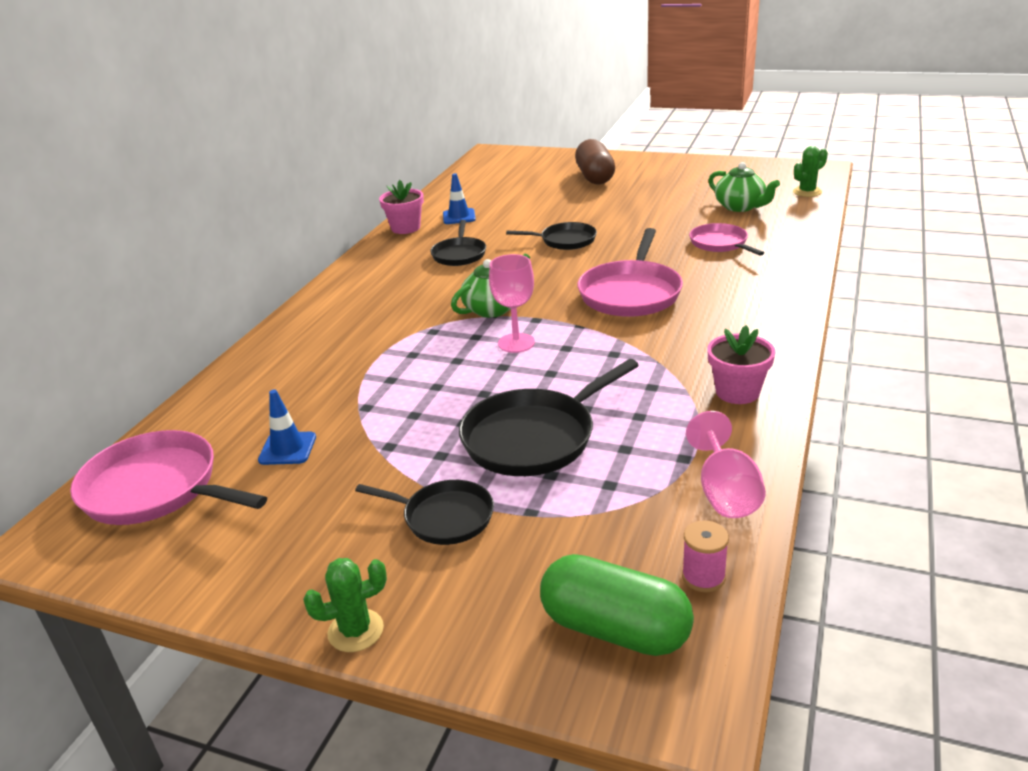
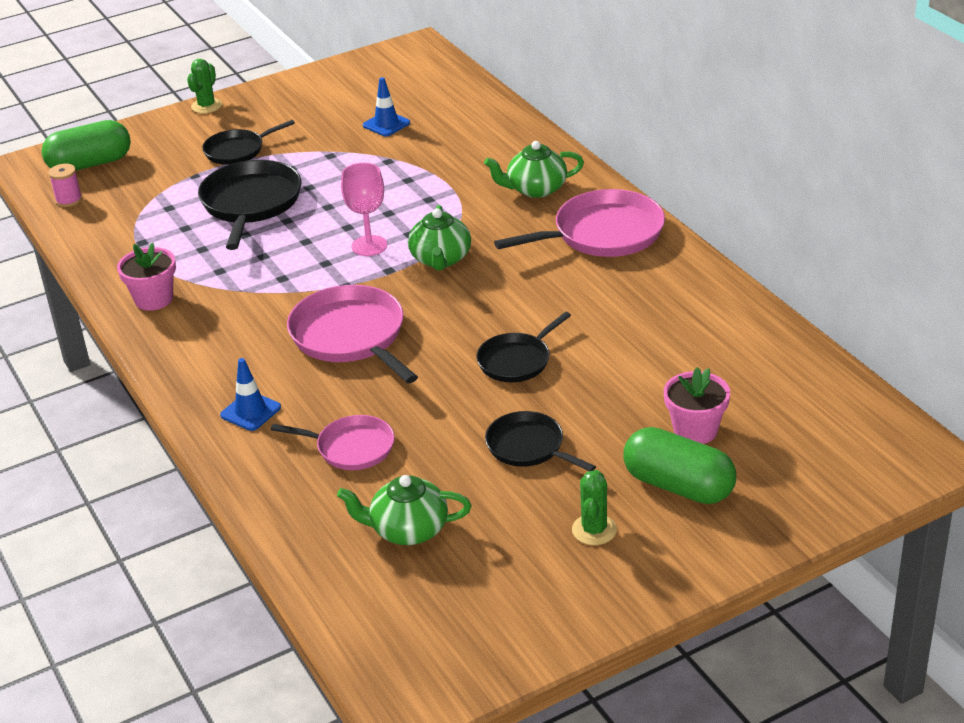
camera: 130 degrees right, 5 degrees up
pink pan [70,430,267,525] -> pink pan moved to [494,189,665,257]
pink flower pot [379,180,424,234] -> pink flower pot moved to [664,367,730,444]
black pan [430,220,486,266] -> black pan moved to [485,411,596,471]
blue traffic cone [443,173,476,224] -> blue traffic cone moved to [220,358,281,431]
brown capsule [575,139,615,185] -> green capsule [623,427,736,504]
pink goblet [686,411,766,518] -> none
green cactus [793,146,828,197] -> green cactus moved to [572,470,617,545]
none -> green teapot [484,141,584,198]

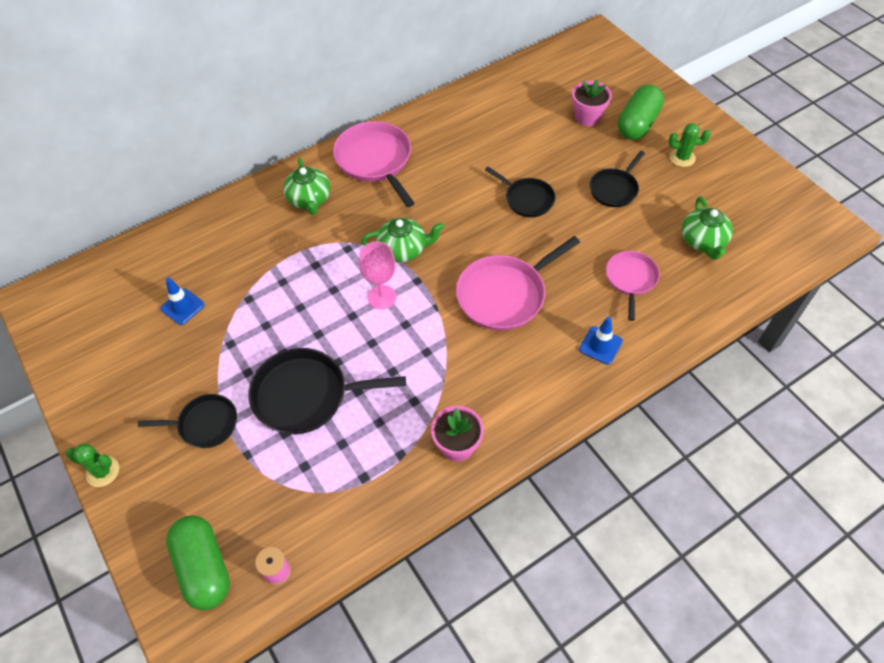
camera: 95 degrees left, 20 degrees up
black pan [202,120,295,165] -> black pan turned 60 degrees counterclockwise [138,394,237,448]

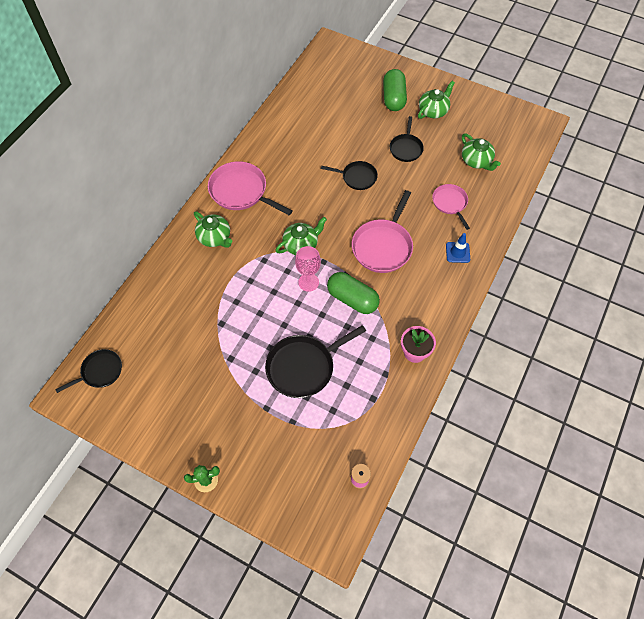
camera: 30 degrees left, 5 degrees up
black pan [138,394,237,448] -> black pan moved to [55,349,122,393]
blue traffic cone [160,277,205,325] -> none
green capsule [166,515,230,610] -> green capsule moved to [327,272,380,314]
pink flower pot [572,79,612,126] -> none
green cactus [669,123,711,167] -> green teapot [418,81,455,119]

